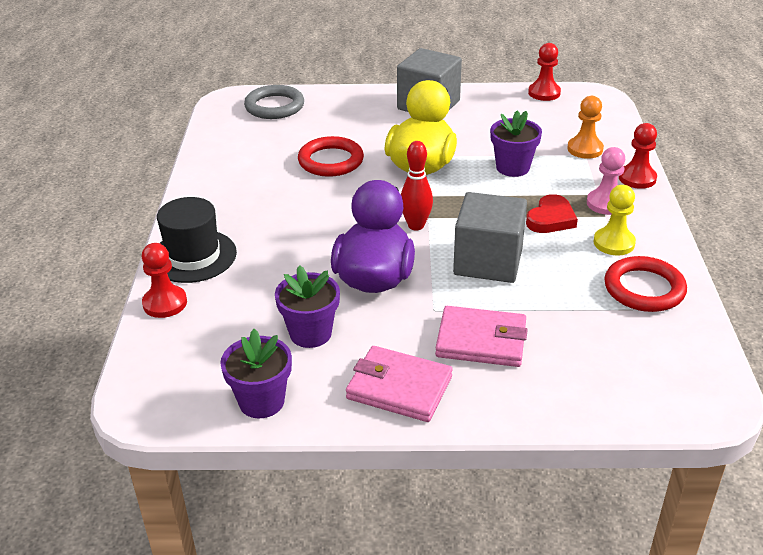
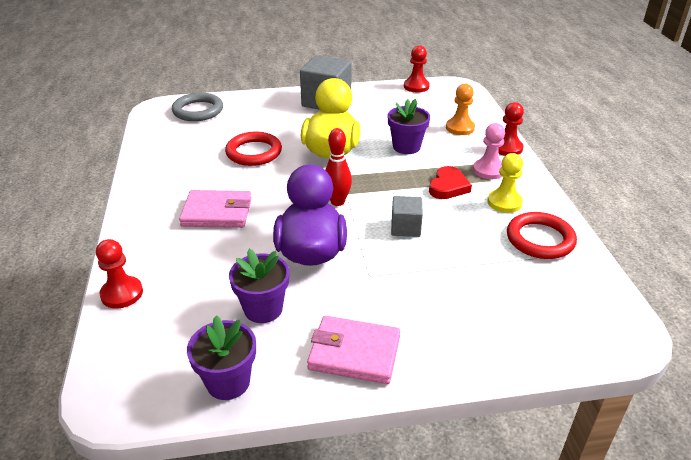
camera: 10 degrees left, 0 degrees up
black hat [157,197,237,283] -> none
pink wallet [435,306,528,367] -> pink wallet moved to [179,190,252,228]
grey cube [453,192,527,283] -> grey cube [391,196,423,237], size x0.55

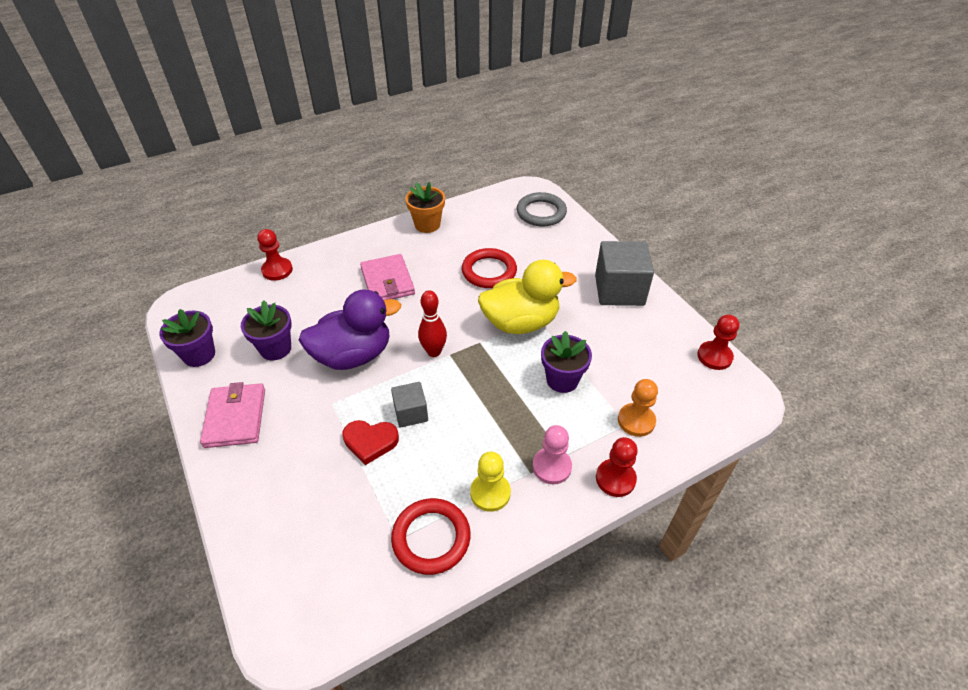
camera: 70 degrees right, 10 degrees up
red heart [429,166,472,199] -> red heart moved to [342,420,399,465]
none -> orange flower pot [405,182,445,233]

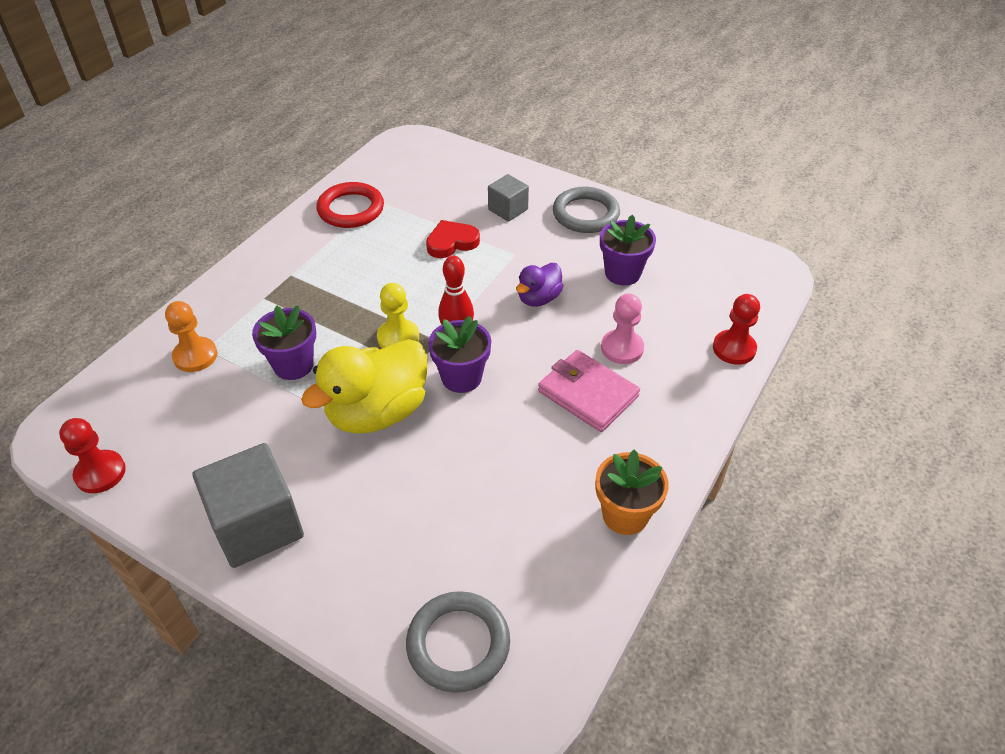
camera: 150 degrees right, 0 degrees up
purple flower pot [159,309,215,367] -> purple flower pot moved to [428,316,491,393]
pink wallet [200,382,265,448] -> grey ring [553,187,620,233]
purple duck [299,289,401,370] -> purple duck [516,263,563,307], size x0.53
grey cube [391,382,428,428] -> grey cube moved to [488,174,529,222]
red ring [462,248,517,288] -> none
yellow pawn [470,452,511,512] -> yellow pawn moved to [377,283,419,349]
pink pawn [532,425,572,484] -> pink pawn moved to [601,293,644,364]
red pawn [596,437,638,497] -> none

